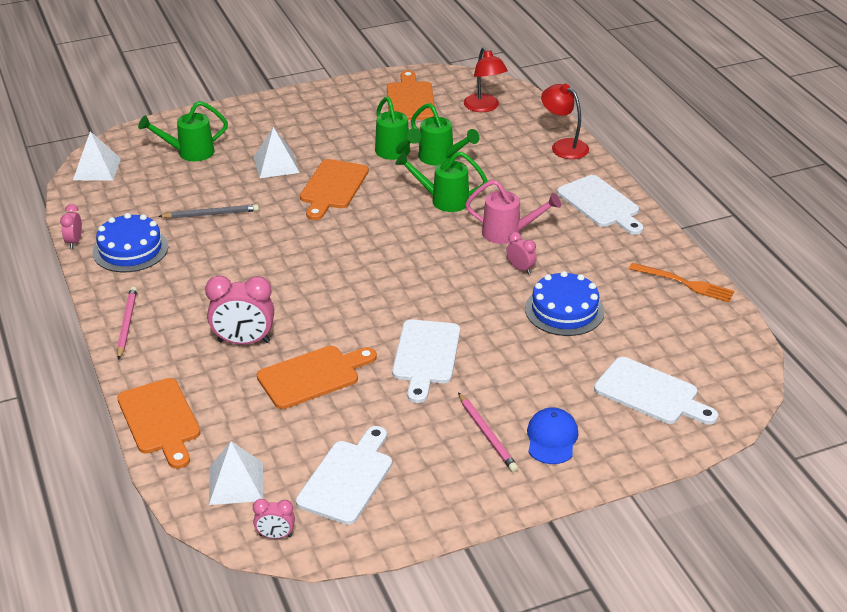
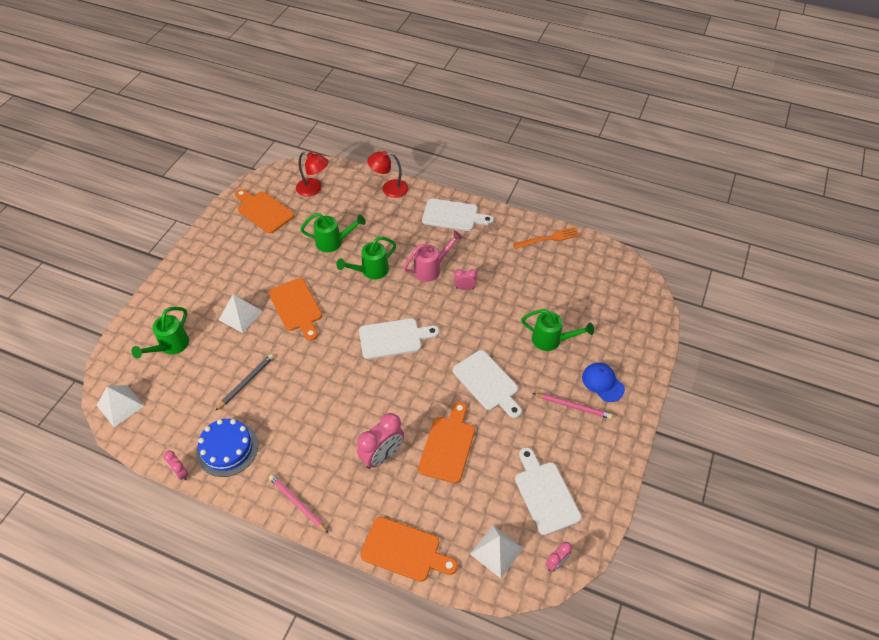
camera: 45 degrees left, 15 degrees up
green watering can [375,97,421,160] -> green watering can moved to [521,309,594,351]
blue cake [525,271,605,336] -> none
white cutting board [594,357,718,424] -> white cutting board moved to [359,318,439,359]

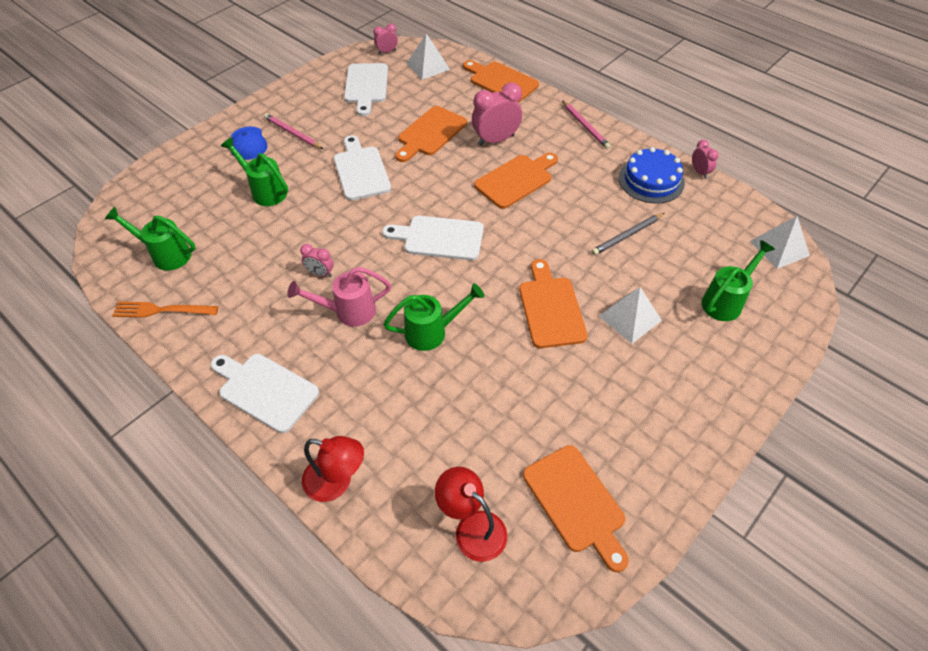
camera: 160 degrees left, 0 degrees up
green watering can [300,213,366,252] -> green watering can moved to [105,207,195,271]
none -> orange cutting board [474,153,558,209]

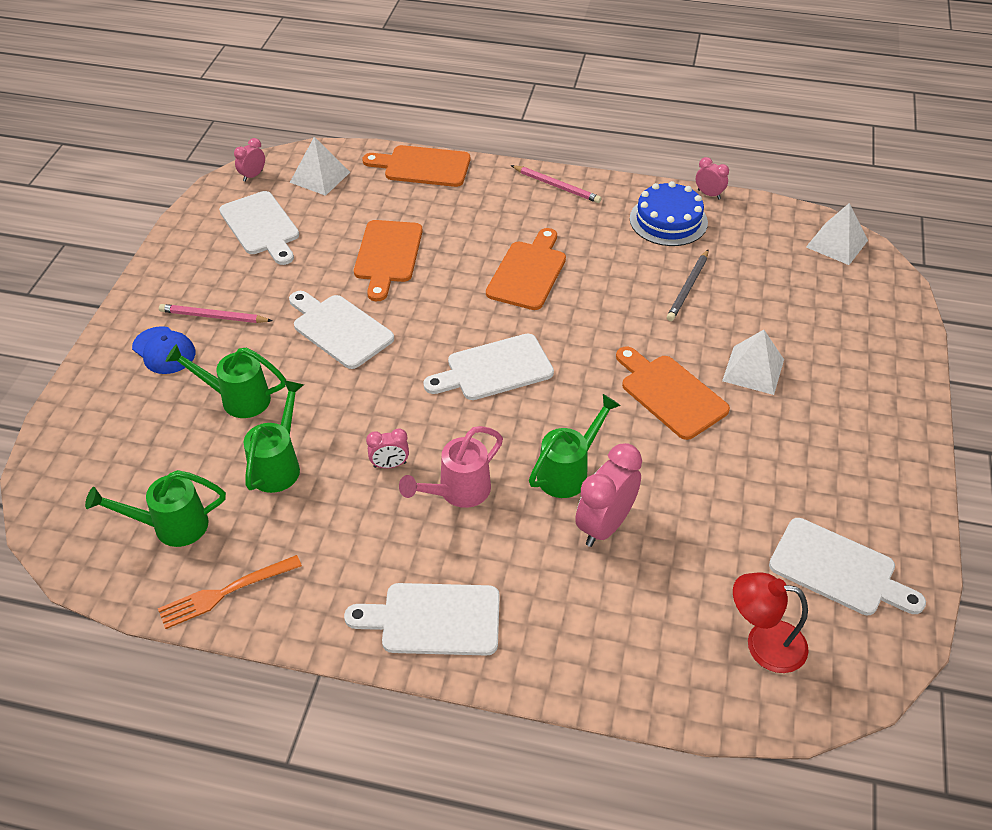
camera: 30 degrees left, 5 degrees down
red lamp [302,436,364,502] -> none
pink clock [472,83,522,146] -> pink clock moved to [575,443,642,547]
orange cutting board [523,445,629,572] -> white cutting board [769,518,926,615]
green watering can [702,240,775,321] -> green watering can moved to [244,380,304,493]

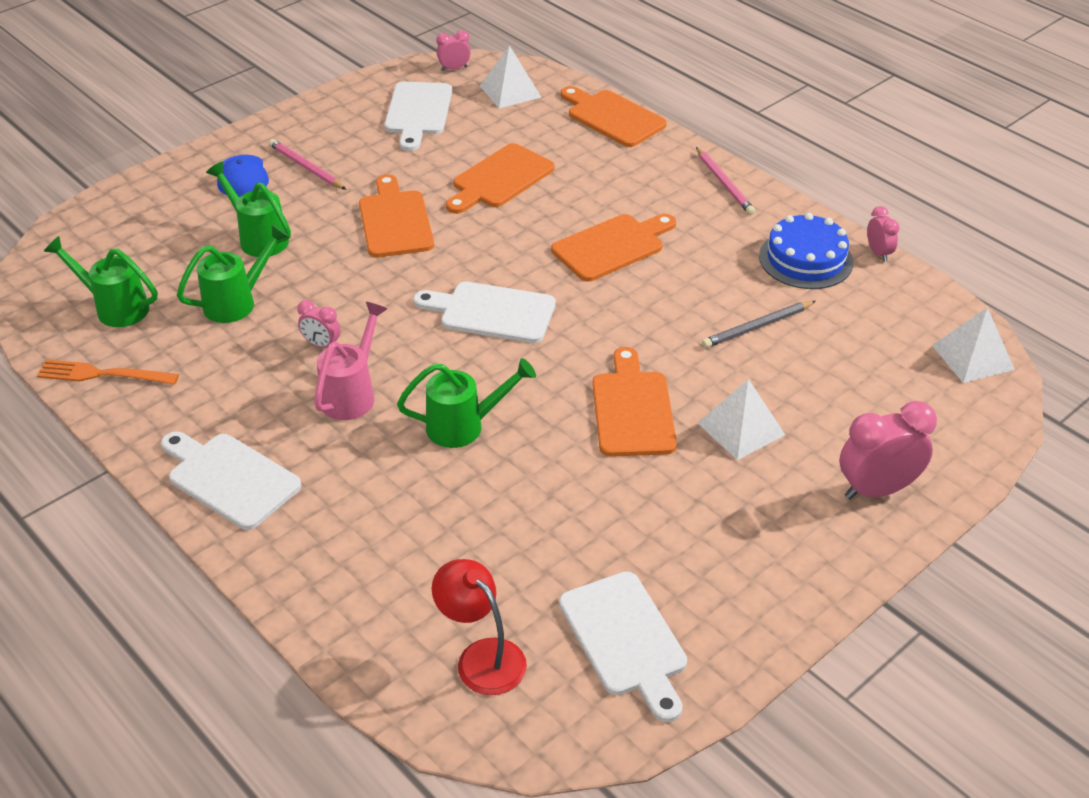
camera: 35 degrees right, 5 degrees down
white cutting board [289,291,394,369] -> orange cutting board [359,174,434,257]
pink watering can [399,426,503,508] -> pink watering can turned 120 degrees clockwise [314,302,387,420]
pink clock [575,443,642,547] -> pink clock moved to [840,401,937,500]

